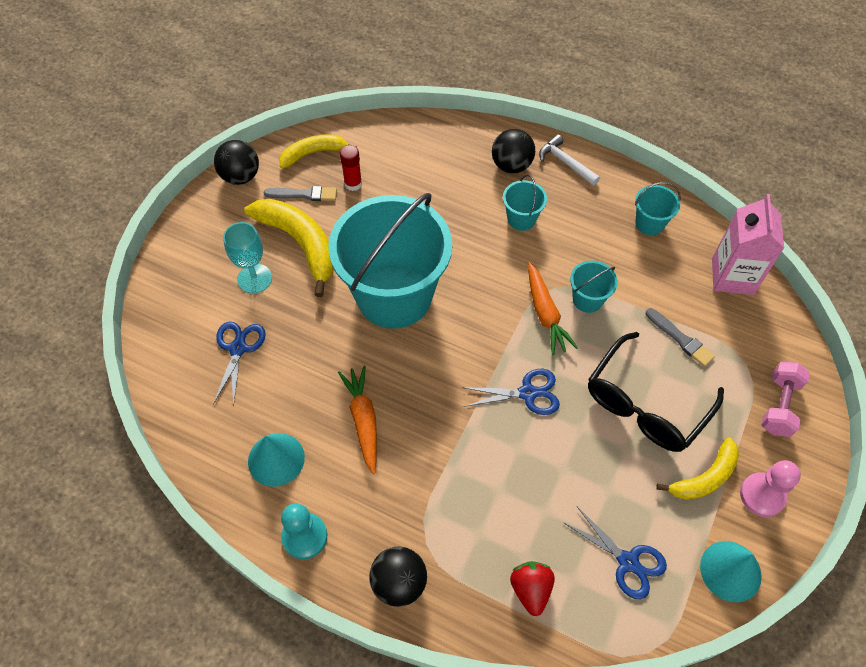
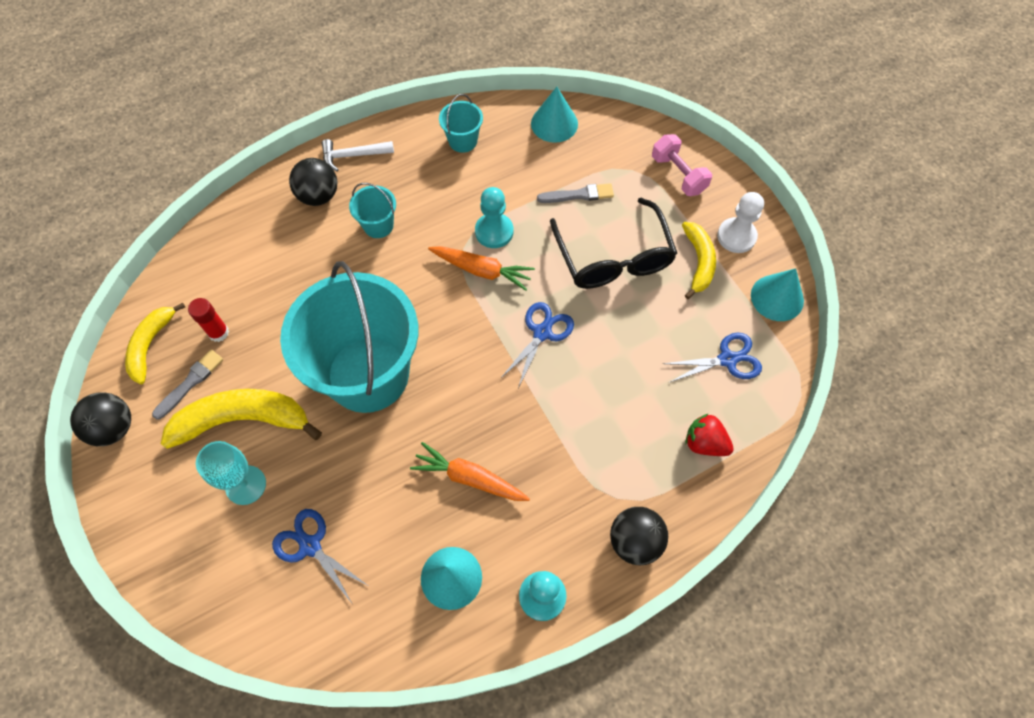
camera: 55 degrees left, 5 degrees up
turquoise bucket [570,261,618,313] -> turquoise pawn [475,187,513,248]
pink carton [712,194,784,295] -> turquoise cone [531,87,578,143]
pink pawn [740,460,801,517] -> white pawn [717,192,764,253]

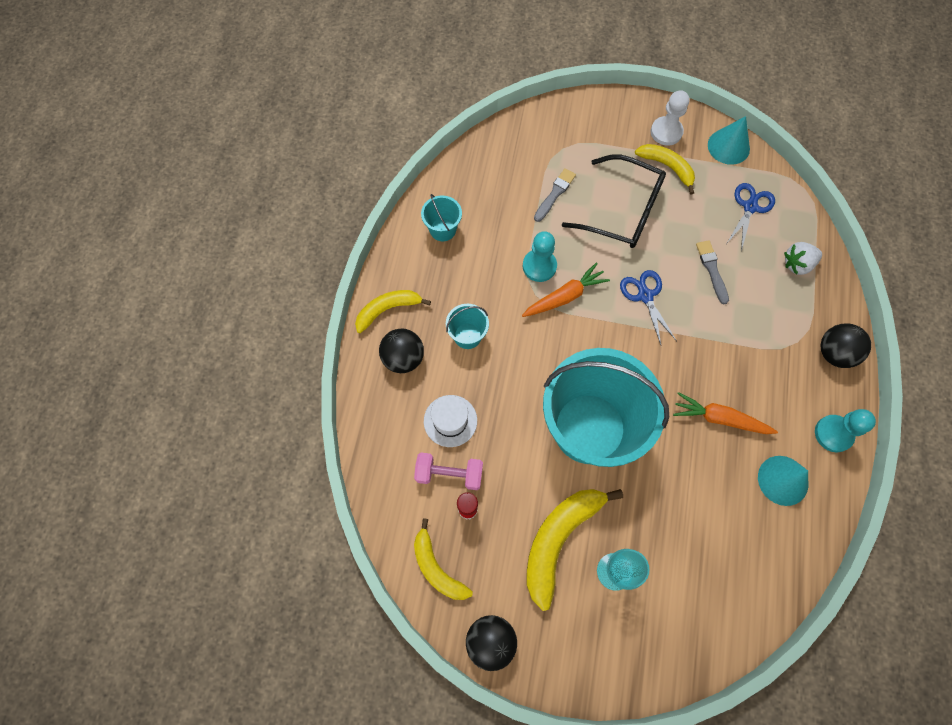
camera: 50 degrees left, 5 degrees up
grey brush [152,350,223,420] -> grey brush moved to [696,240,729,304]
blue scissors [272,509,368,603] -> none
white hammer [322,139,394,172] -> yellow banana [355,290,431,333]
orange carrot [410,442,530,501] -> orange carrot turned 45 degrees clockwise [673,392,778,434]
turquoise cone [531,87,578,143] -> none
pink dumbbell [652,134,712,196] -> pink dumbbell moved to [414,452,483,490]
red strawberry [685,413,734,456] -> white strawberry [784,242,822,275]
none -> white hat [424,395,477,447]

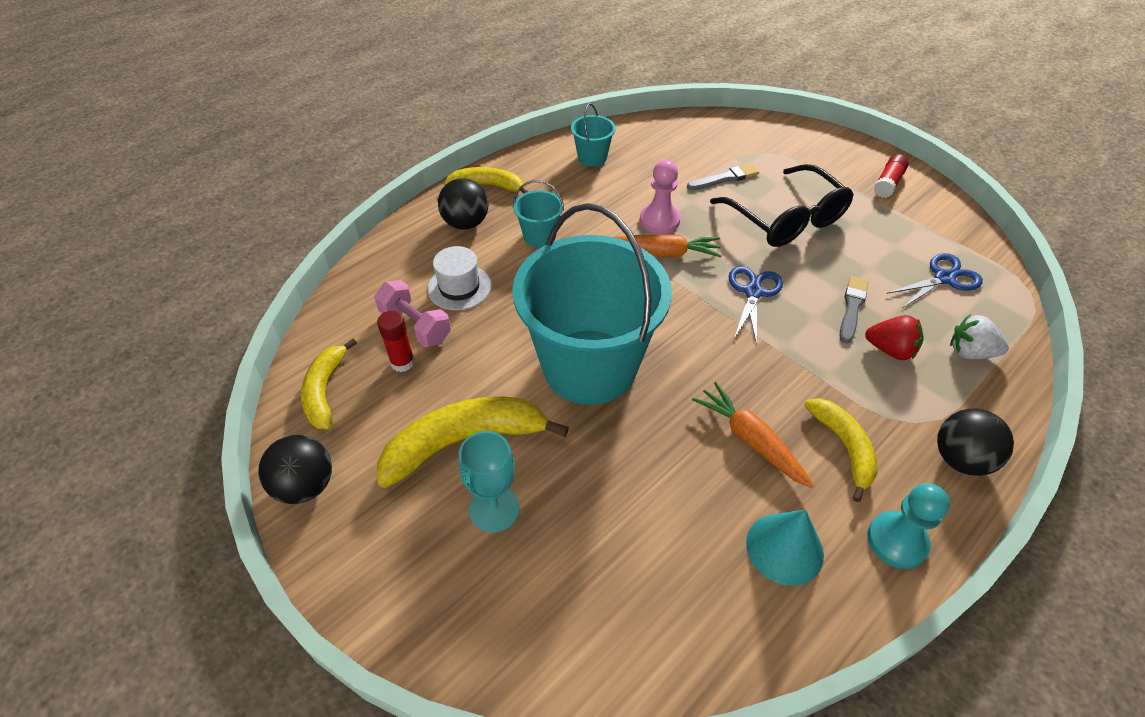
camera: 35 degrees right, 20 degrees down
turquoise pawn [523,231,557,282] -> pink pawn [640,160,681,234]
yellow banana [635,144,695,195] -> yellow banana moved to [805,398,878,502]
white pawn [651,90,689,146] -> red glue stick [874,154,909,198]
turquoise cone [708,116,750,165] -> none
none -> red strawberry [865,315,924,360]

